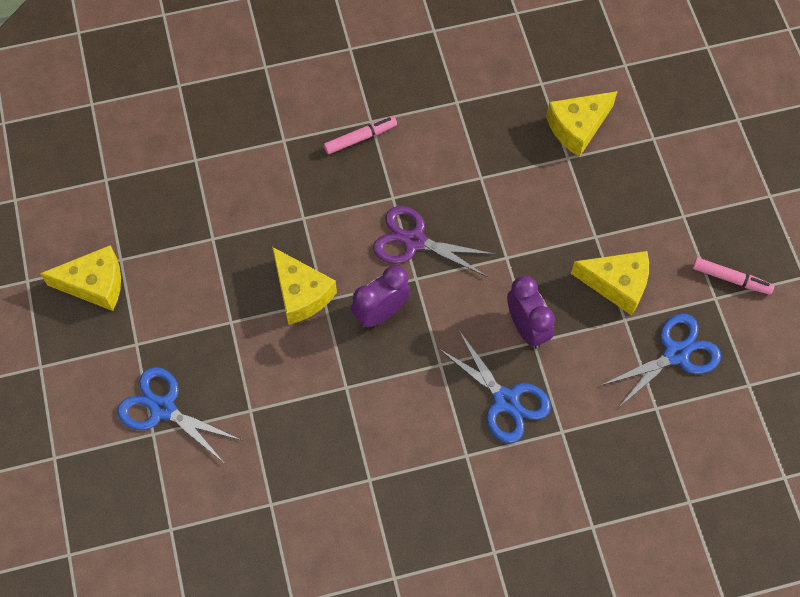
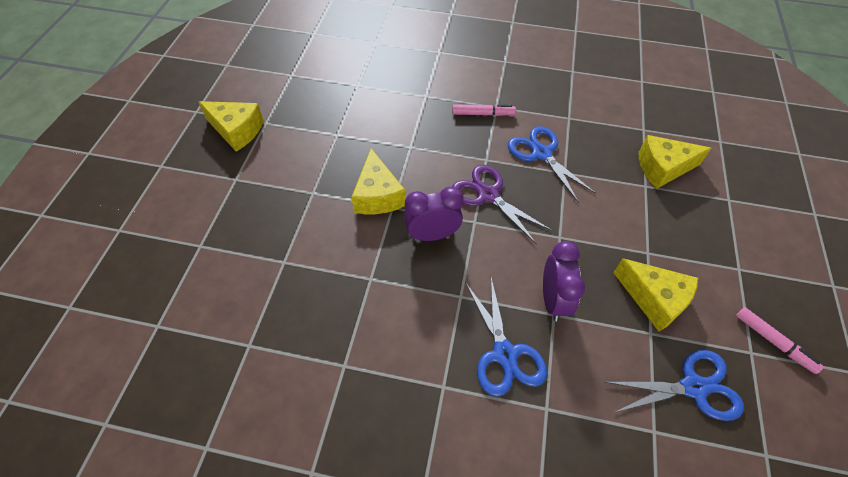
camera: 25 degrees right, 10 degrees down
blue scissors [117,367,241,463] -> blue scissors moved to [508,126,597,203]

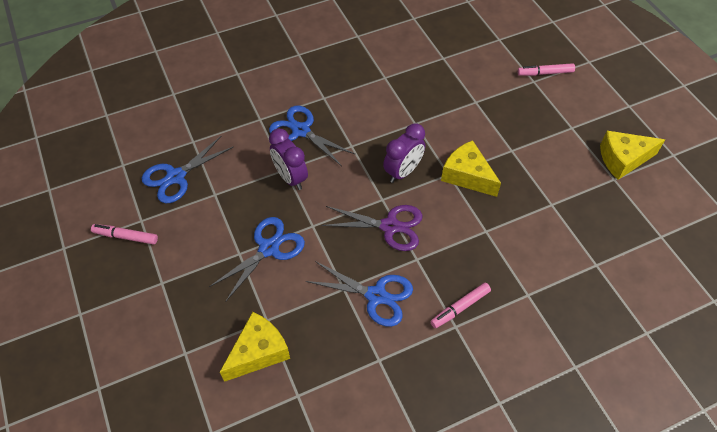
camera: 145 degrees right, 0 degrees up
yellow cheese [613,258,698,332] -> none
none -> blue scissors [209,217,305,302]
none -> pink marker [517,63,575,76]

